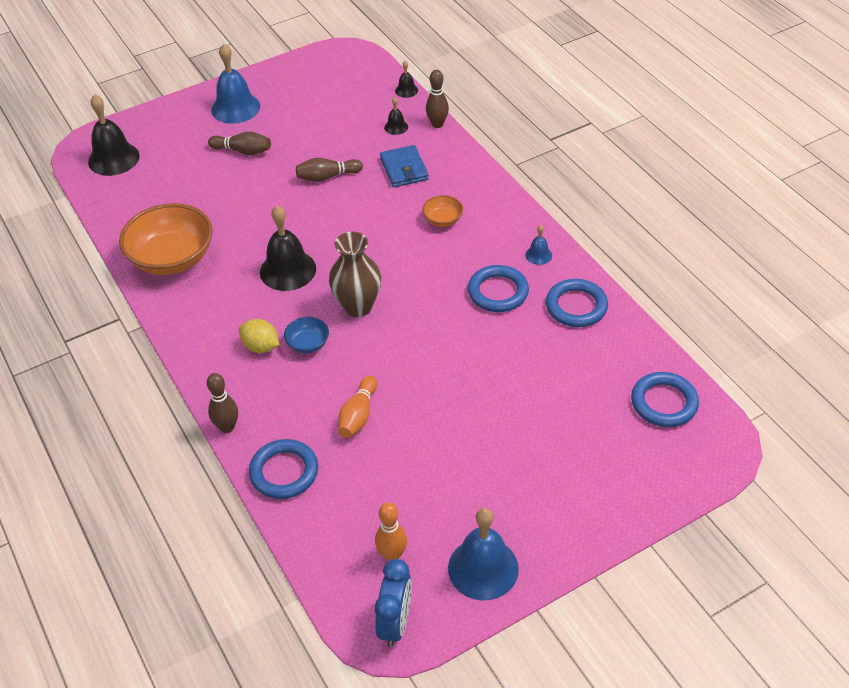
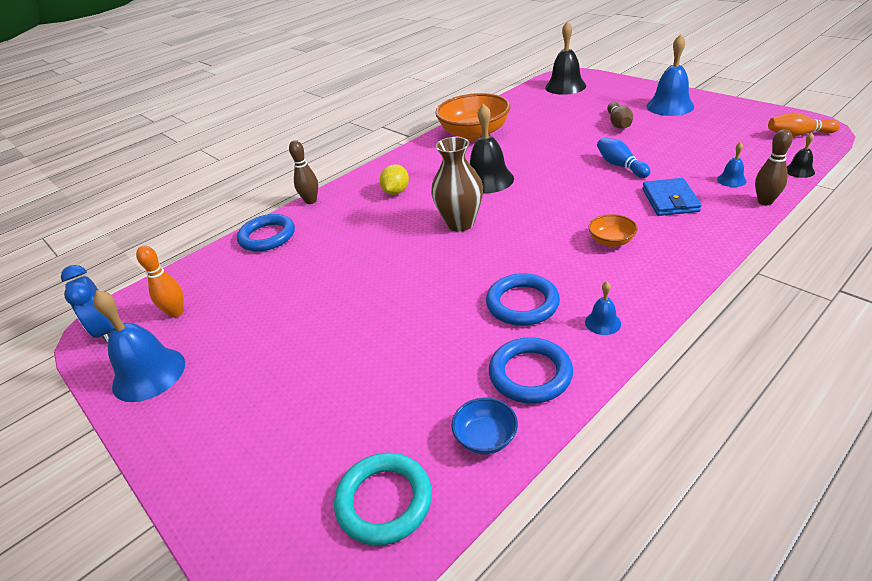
camera: 80 degrees right, 10 degrees down
blue bowl [284,317,329,353] -> blue bowl moved to [451,398,518,454]
brown bowling pin [296,158,363,182] -> blue bowling pin [597,138,650,178]
orange bowling pin [338,375,377,438] -> orange bowling pin moved to [768,112,840,137]
blue clock [375,559,412,647] -> blue clock turned 60 degrees clockwise [61,265,114,344]
blue wallet [380,145,429,187] -> blue wallet turned 60 degrees counterclockwise [642,178,702,216]
black bell [384,97,408,135] -> blue bell [717,142,747,187]
blue ring [631,372,699,427] -> turquoise ring [334,452,432,546]

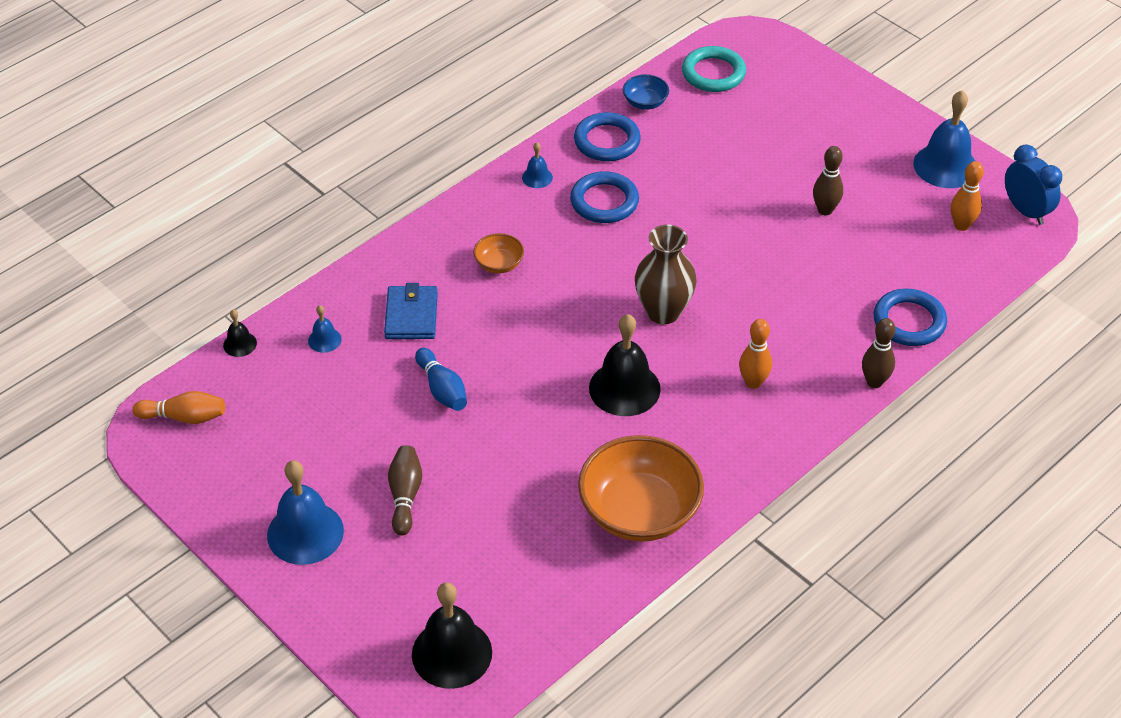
camera: 175 degrees right, 10 degrees up
yellow lemon [380,164,409,195] -> orange bowling pin [739,319,772,389]
brown bowling pin [755,129,793,205] -> brown bowling pin moved to [813,146,843,215]

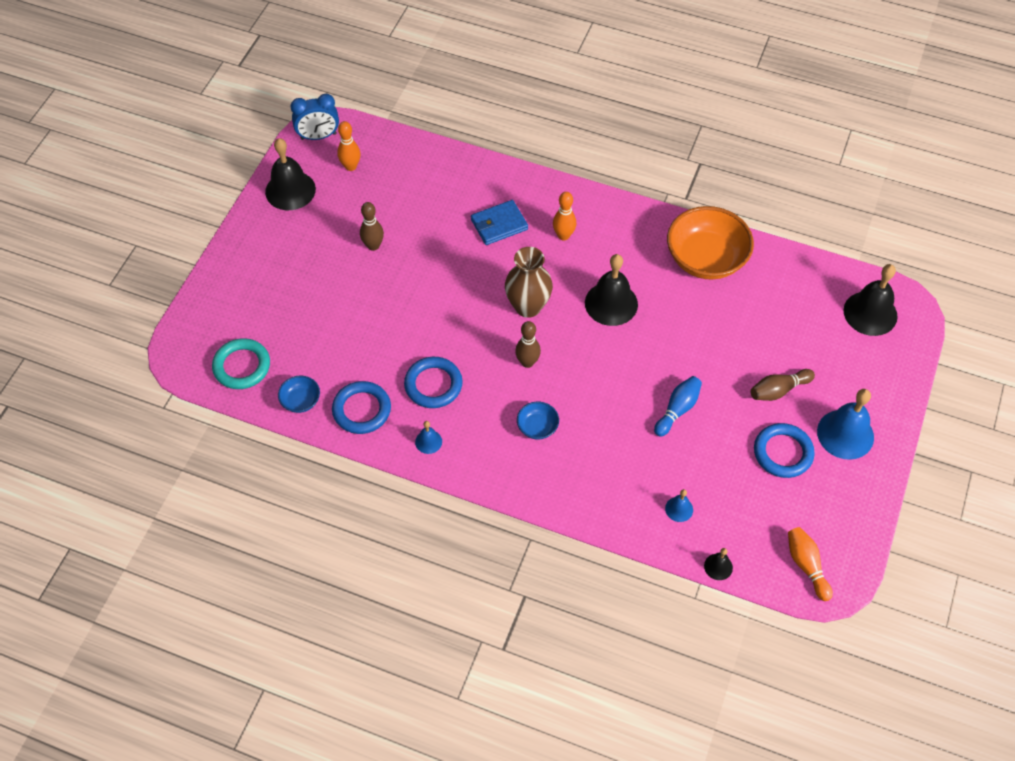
camera: 115 degrees left, 10 degrees up
blue wallet [384,283,438,339] -> blue wallet moved to [471,200,528,245]
orange bowl [473,233,524,274] -> blue bowl [517,402,559,440]
brown bowling pin [862,318,895,388] -> brown bowling pin moved to [515,321,541,368]
blue ring [873,289,947,346] -> blue ring moved to [754,423,815,478]
blue bell [913,91,975,188] -> black bell [265,138,316,210]
blue clock [1005,145,1062,225] -> blue clock turned 135 degrees counterclockwise [291,94,339,140]

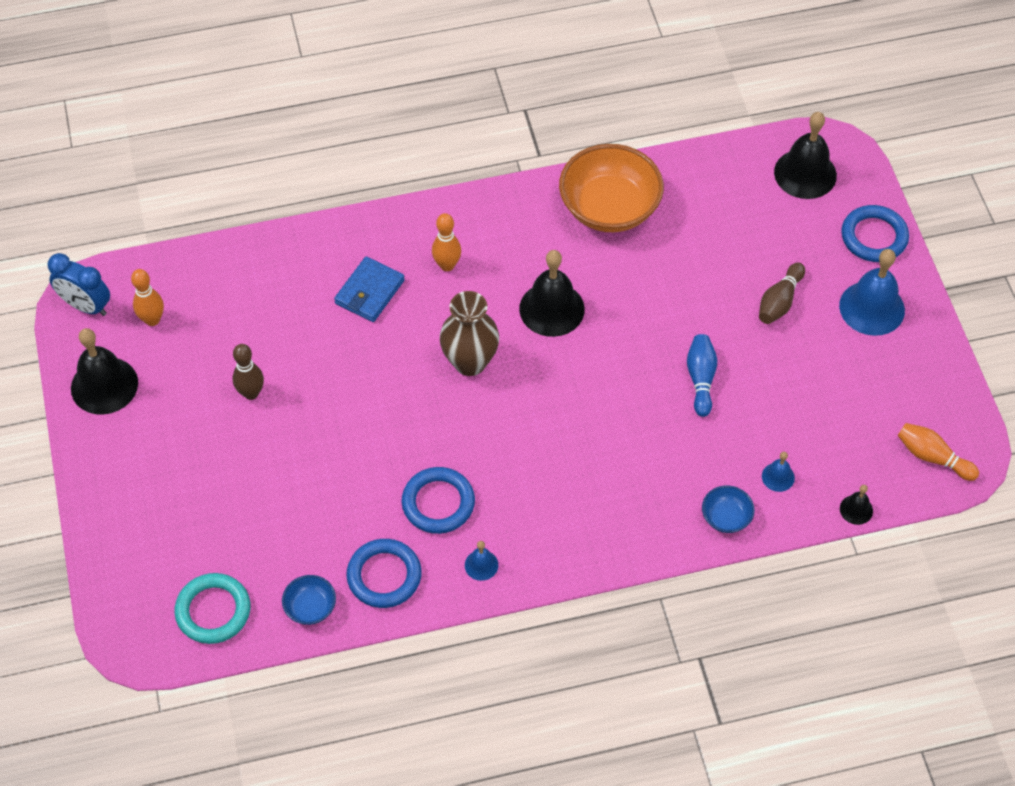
camera: 35 degrees left, 0 degrees up
blue clock [291,94,339,140] -> blue clock turned 75 degrees clockwise [47,253,110,316]
brown bowling pin [515,321,541,368] -> none
blue bowl [517,402,559,440] -> blue bowl moved to [702,485,755,533]
blue ring [754,423,815,478] -> blue ring moved to [841,205,909,262]

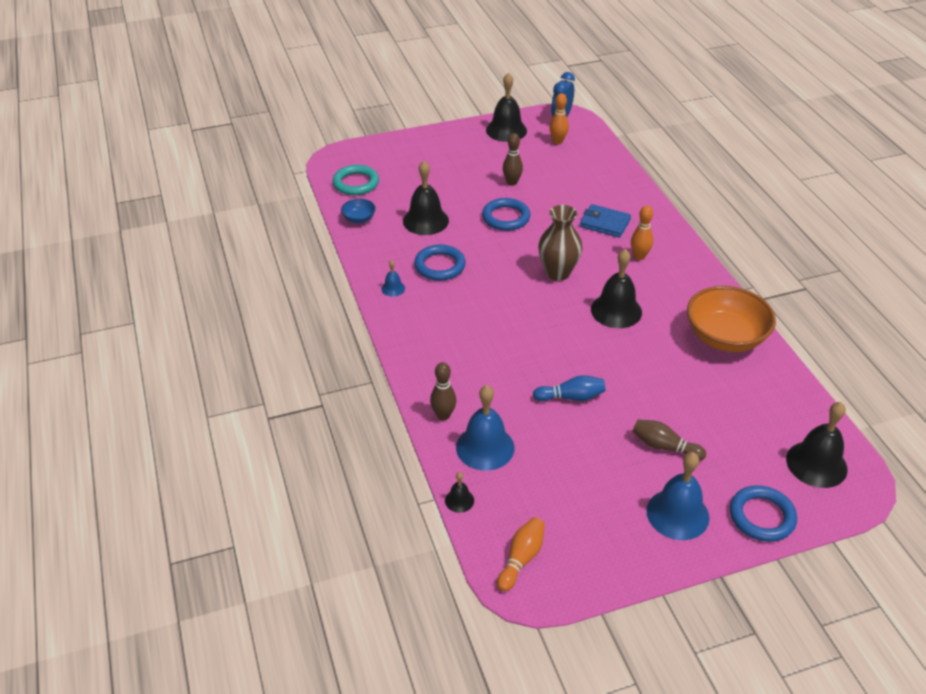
camera: 85 degrees right, 15 degrees down
blue ring [346,539,422,608] -> blue ring moved to [482,198,531,231]
blue bowl [702,485,755,533] -> brown bowling pin [430,362,456,420]
blue bell [762,452,795,492] -> blue bell [456,385,515,471], size x2.10
none -> black bell [403,161,449,235]

